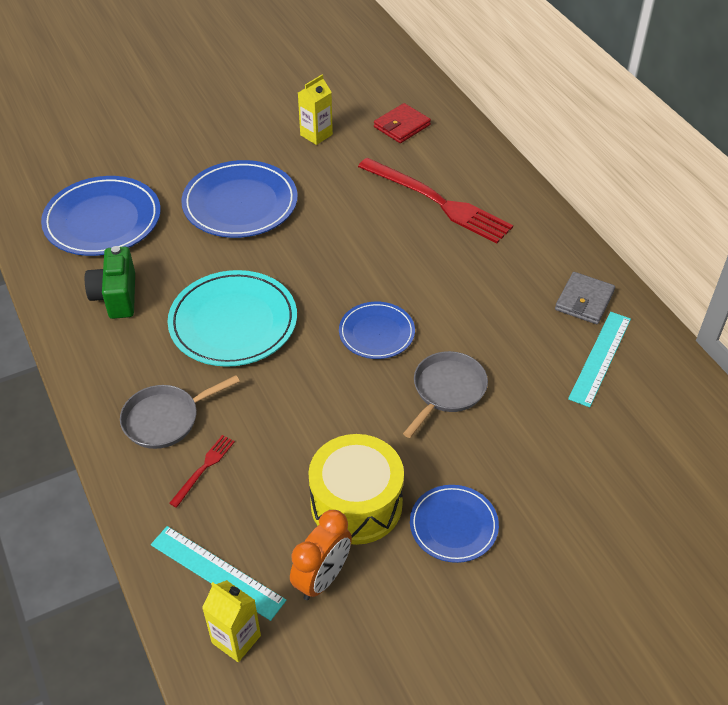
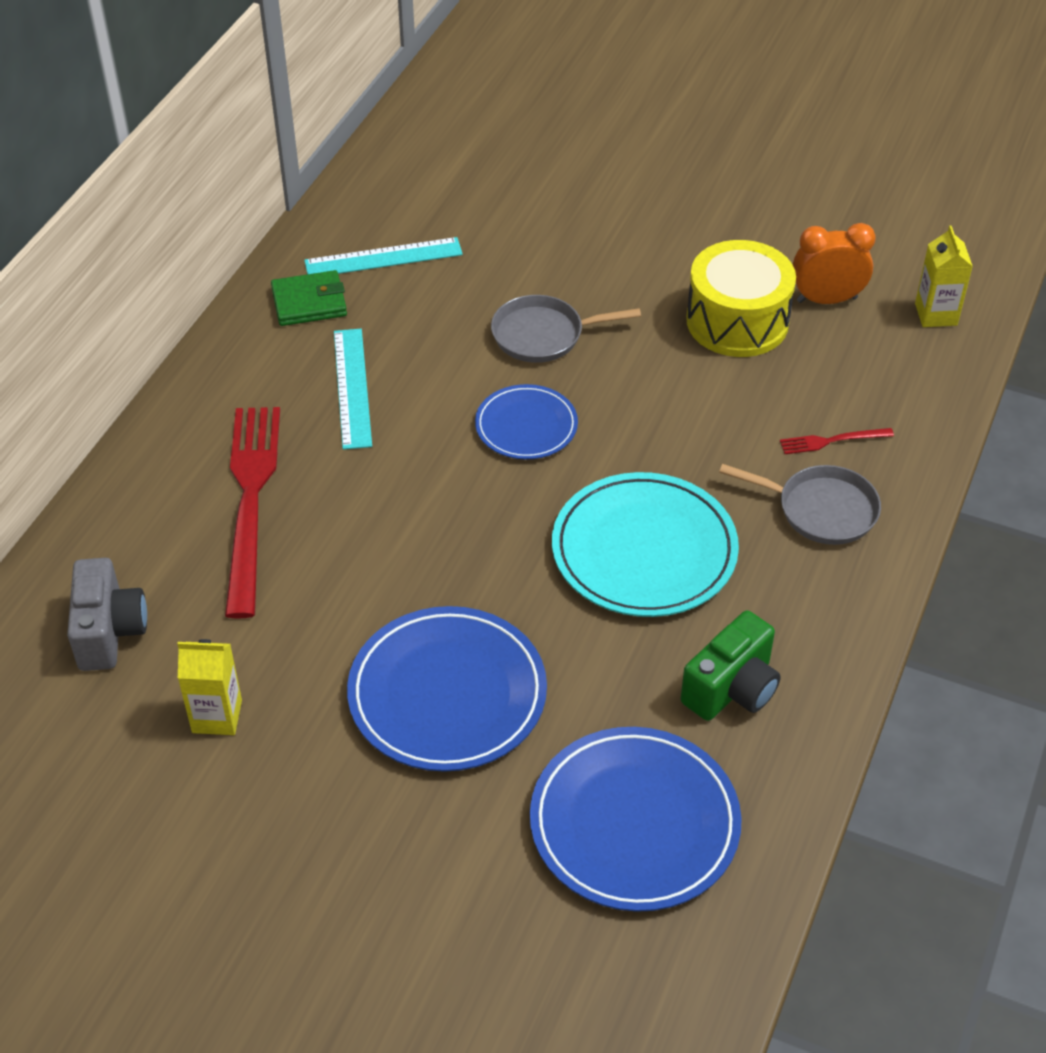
camera: 130 degrees left, 0 degrees up
turquoise ruler [151,526,286,621] -> turquoise ruler moved to [334,329,372,450]
red wallet [374,103,431,143] -> grey camera [67,558,147,671]
blue plate [410,485,499,563] -> none
grey wallet [555,272,615,324] -> green wallet [271,270,347,326]

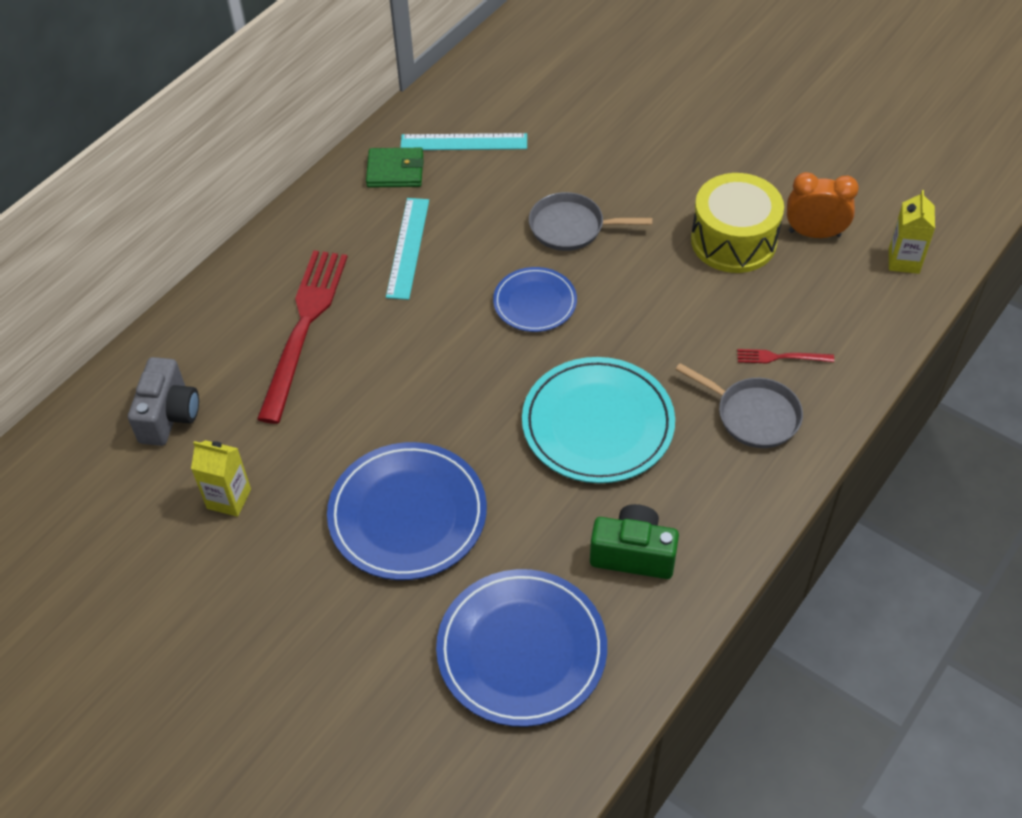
camera: 15 degrees right, 5 degrees up
green camera [681,611,781,721] -> green camera turned 135 degrees counterclockwise [590,504,679,579]

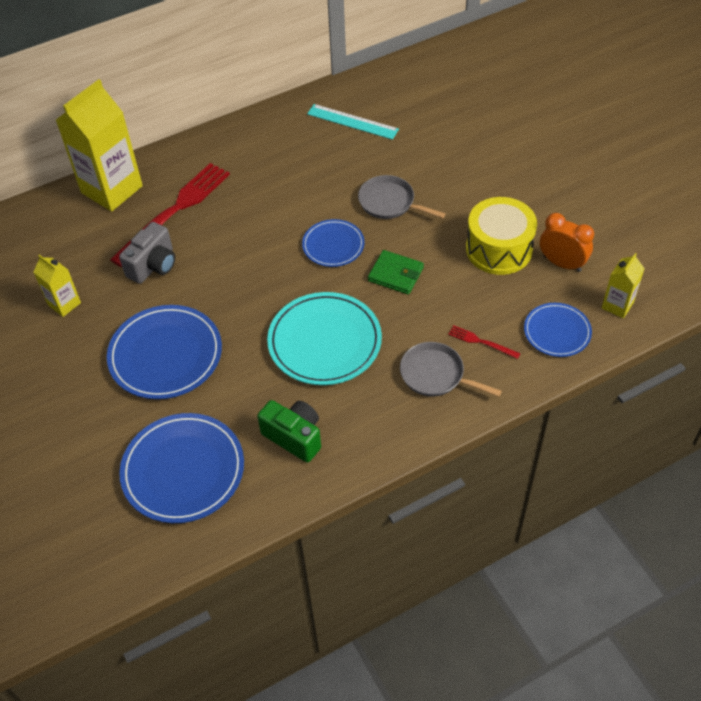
camera: 25 degrees right, 0 degrees up
grey camera [128,357,199,446] -> grey camera moved to [119,222,175,284]
green wallet [366,148,424,187] -> green wallet moved to [368,250,424,295]
turquoise ruler [386,198,429,300] -> none
grey pan [675,363,803,448] -> grey pan turned 150 degrees clockwise [400,342,502,397]
none -> yellow carton [56,79,143,212]
none -> blue plate [524,303,592,357]

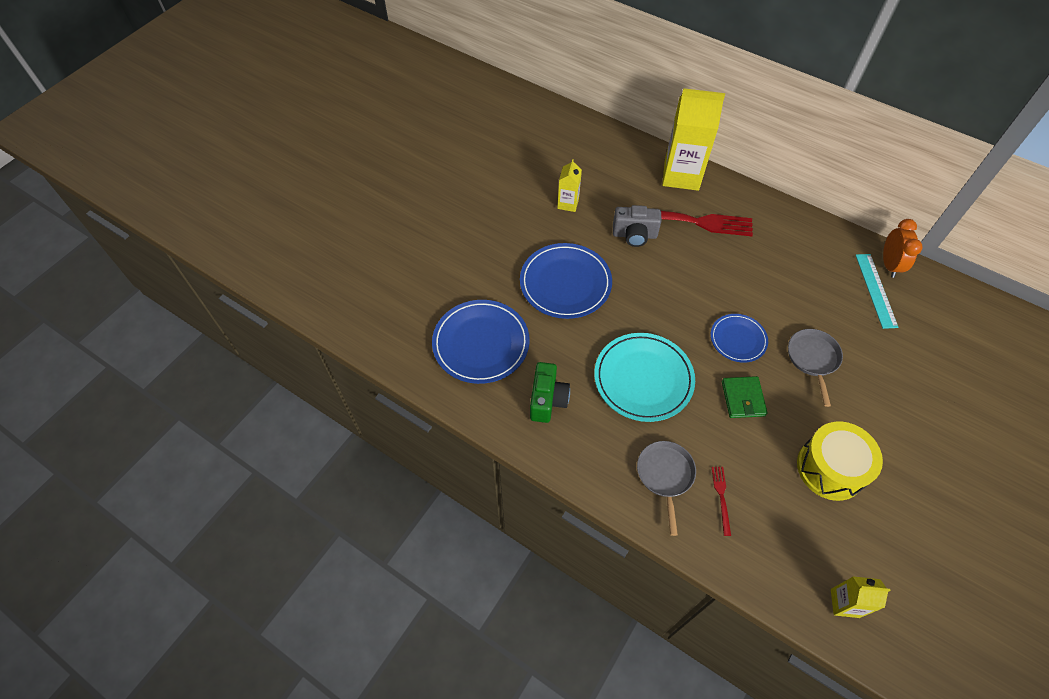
camera: 60 degrees right, 5 degrees up
blue plate [524,303,592,357] -> none
orange clock [540,213,594,272] -> orange clock moved to [883,219,923,278]

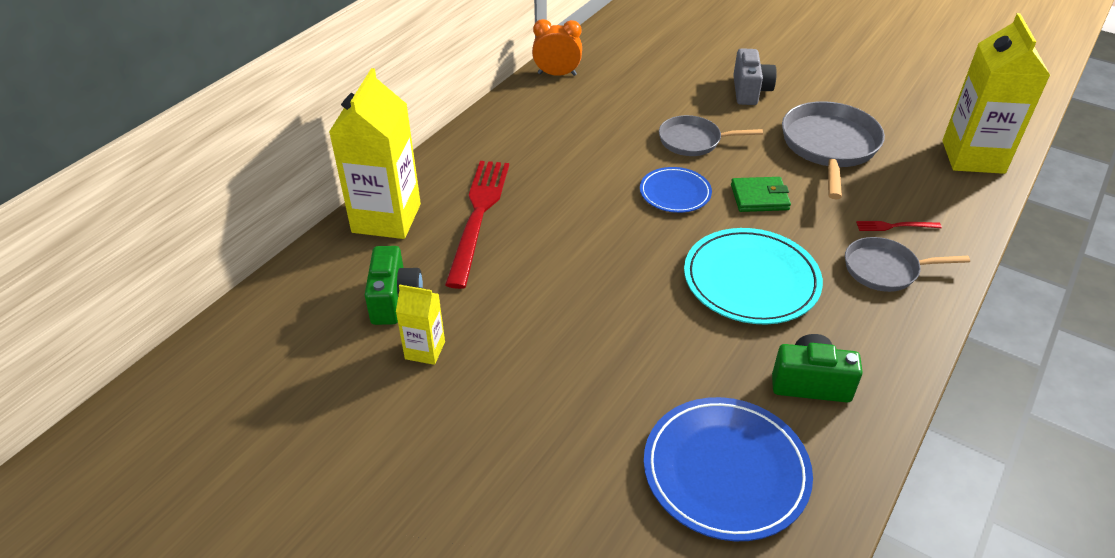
camera: 90 degrees left, 15 degrees down
blue plate [520,243,612,319] -> none
grey camera [613,205,662,247] -> grey camera moved to [733,48,777,105]
yellow drum [797,422,883,501] -> grey pan [782,101,885,200]
yellow carton [831,576,891,618] -> yellow carton [942,13,1051,174], size x2.03
turquoise ruler [856,254,898,329] -> none
none -> green camera [365,246,423,325]

